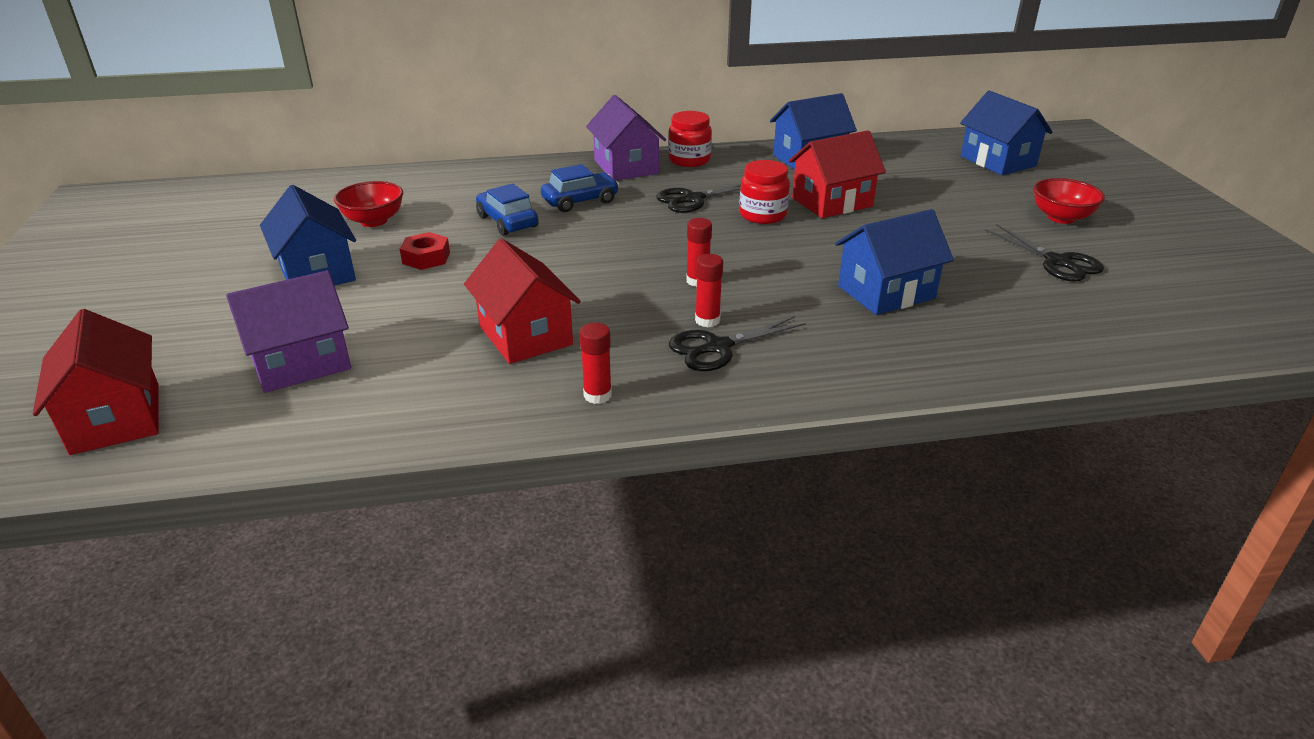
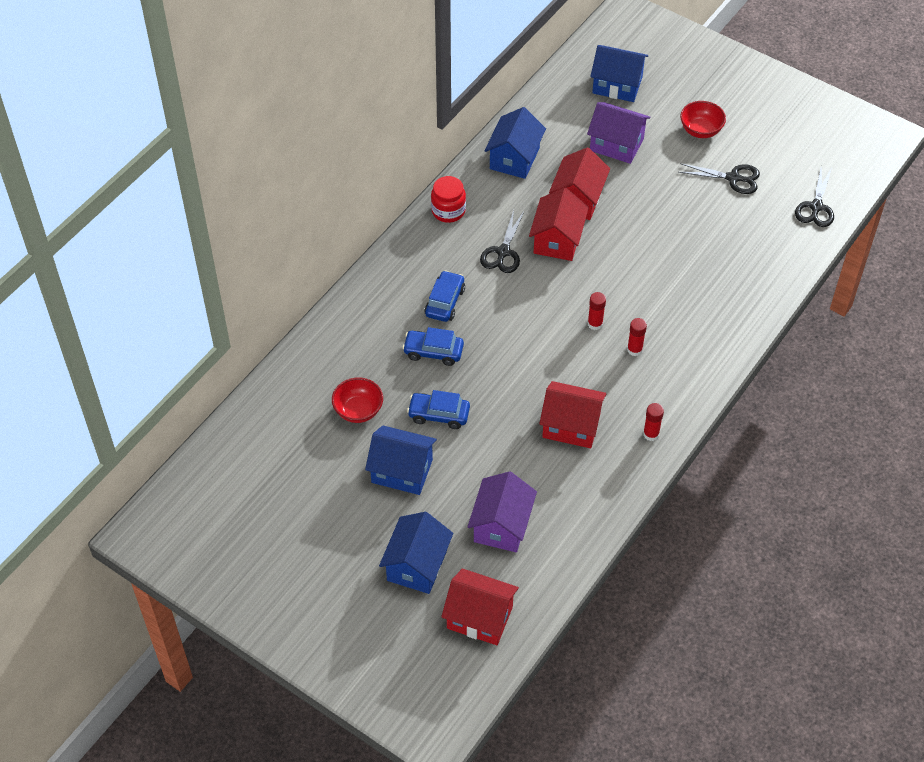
camera: 45 degrees left, 20 degrees up
red nut [400,232,450,270] -> blue car [407,390,470,429]
purple house [586,95,666,181] -> purple house moved to [587,102,651,164]
black scissors [669,316,806,371] -> black scissors moved to [795,169,834,227]
red jar [739,160,790,224] -> red house [529,187,589,261]
blue house [835,209,954,315] -> blue house moved to [379,512,453,594]

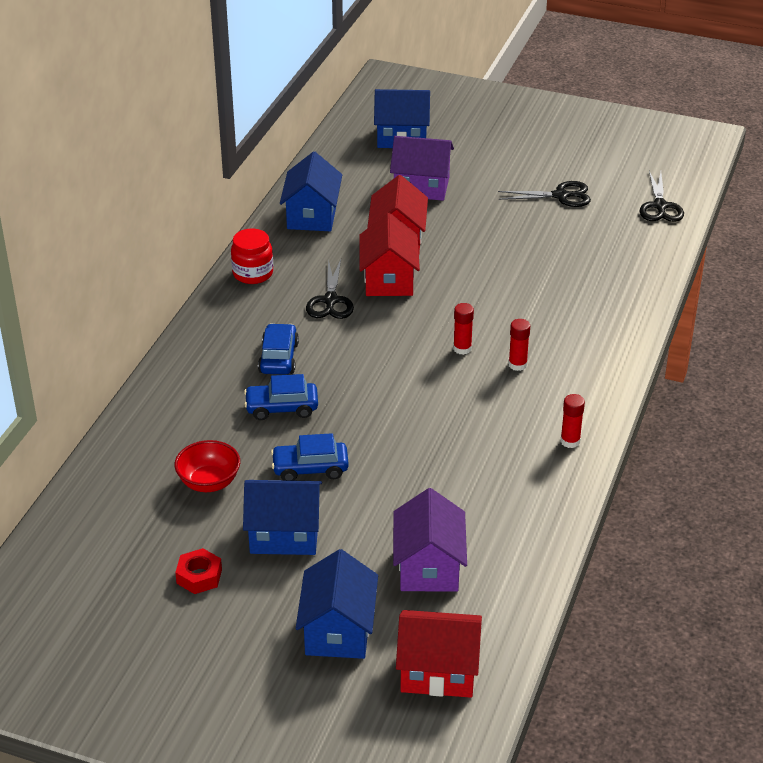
camera: 15 degrees left, 15 degrees down
red house [539,381,607,448] -> none
red bowl [680,101,726,138] -> none
none -> red nut [175,548,222,594]

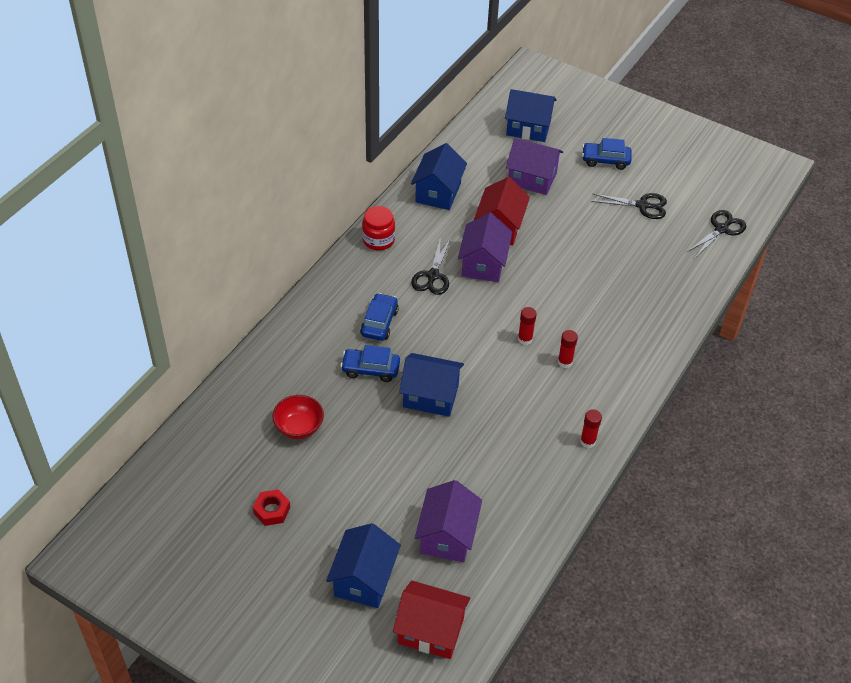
camera: 10 degrees right, 10 degrees up
blue house [243,480,322,555] -> blue house moved to [399,353,464,417]
blue car [271,433,349,481] -> blue car moved to [582,138,632,170]
red house [359,213,420,296] -> purple house [458,213,512,282]
black scissors [639,171,684,222] -> black scissors turned 150 degrees counterclockwise [687,210,747,258]

